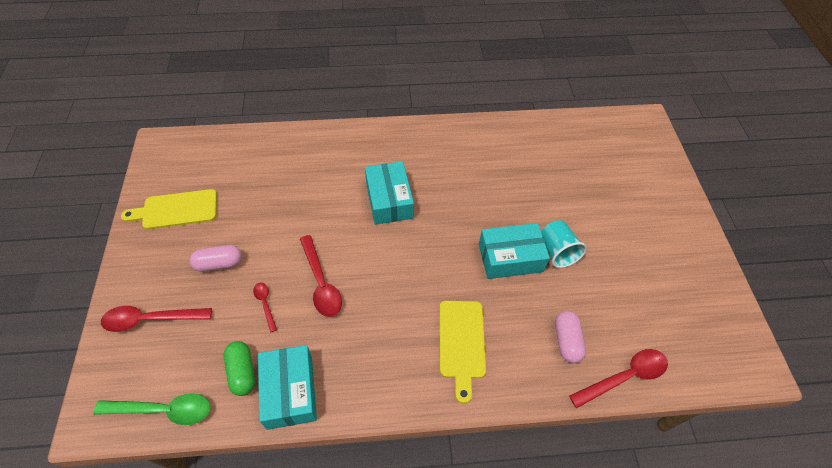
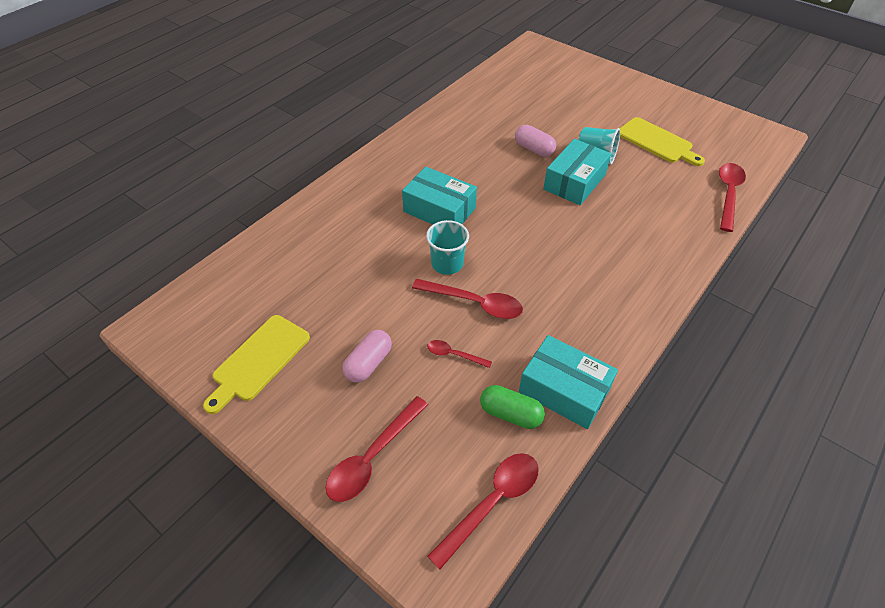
camera: 45 degrees left, 5 degrees down
green spoon [94,393,210,425] -> red spoon [427,453,539,570]
yellow cutting board [440,301,486,404] -> yellow cutting board moved to [619,117,705,166]
pink capsule [555,311,586,363] -> pink capsule moved to [515,125,556,157]
none -> turquoise cup [426,220,469,275]

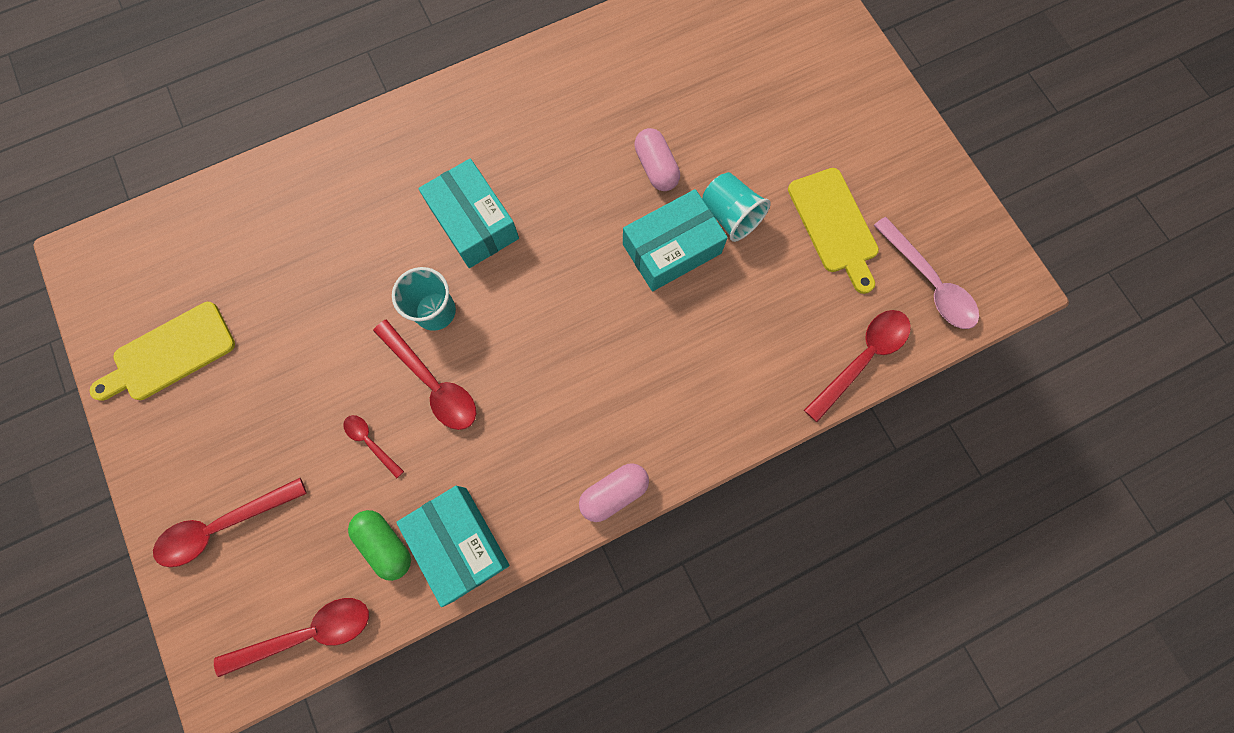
camera: 25 degrees right, 25 degrees up
pink capsule [342,330,392,383] -> pink capsule moved to [579,463,649,522]
none -> pink spoon [874,217,979,329]

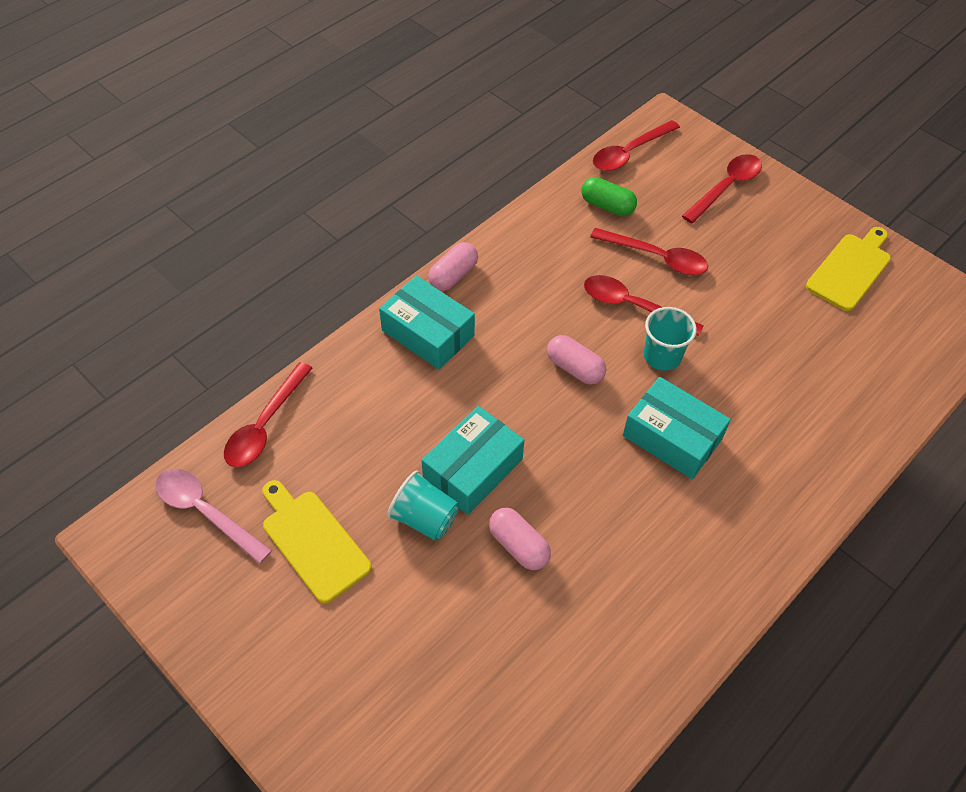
camera: 160 degrees right, 20 degrees down
red spoon [343,415,404,478] -> red spoon [590,228,708,275], size x1.83
turquoise box [396,486,509,607] -> turquoise box moved to [379,276,475,370]
none -> pink capsule [547,335,606,385]

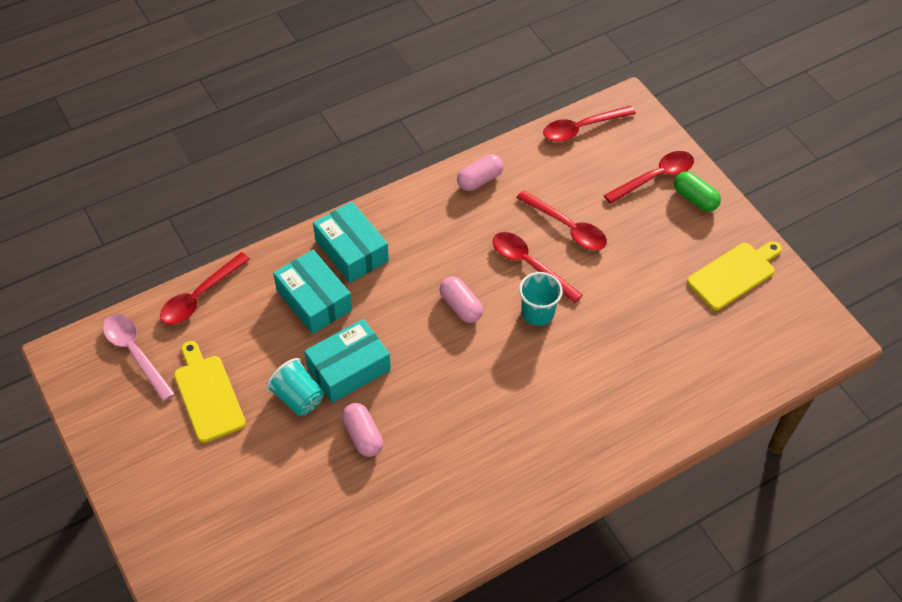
camera: 15 degrees right, 0 degrees up
pink capsule [428,242,478,291] -> pink capsule moved to [457,154,503,191]
green capsule [581,177,637,216] -> green capsule moved to [674,171,721,212]
turquoise box [623,377,731,479] -> turquoise box moved to [273,250,352,334]

